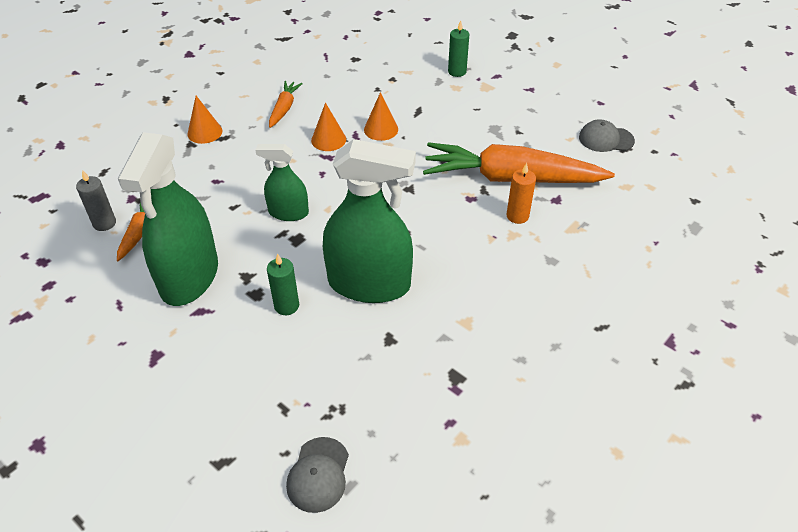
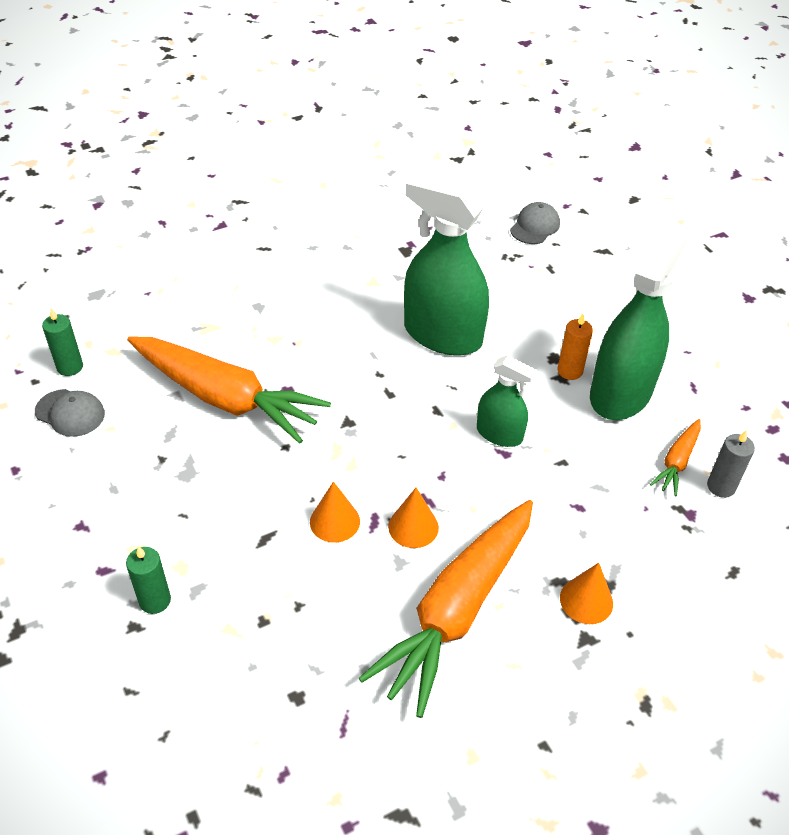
camera: 160 degrees left, 0 degrees up
green candle [267,253,299,315] -> green candle moved to [42,308,83,376]
orange carrot [269,81,303,128] -> orange carrot [359,500,533,718], size x2.22
orange candle [507,163,536,224] -> orange candle moved to [557,314,593,380]

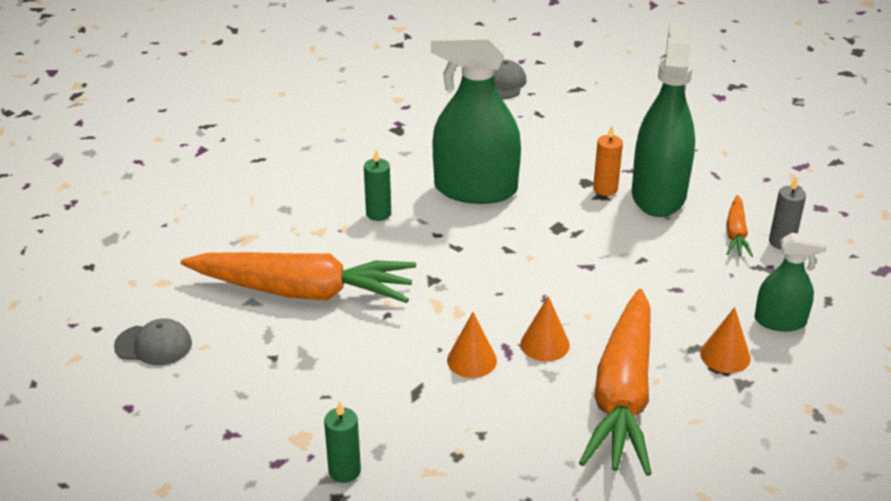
camera: 20 degrees left, 10 degrees down
green candle [42,308,83,376] -> green candle moved to [364,150,391,221]
green spray bottle [477,355,538,447] -> green spray bottle moved to [754,233,827,332]

